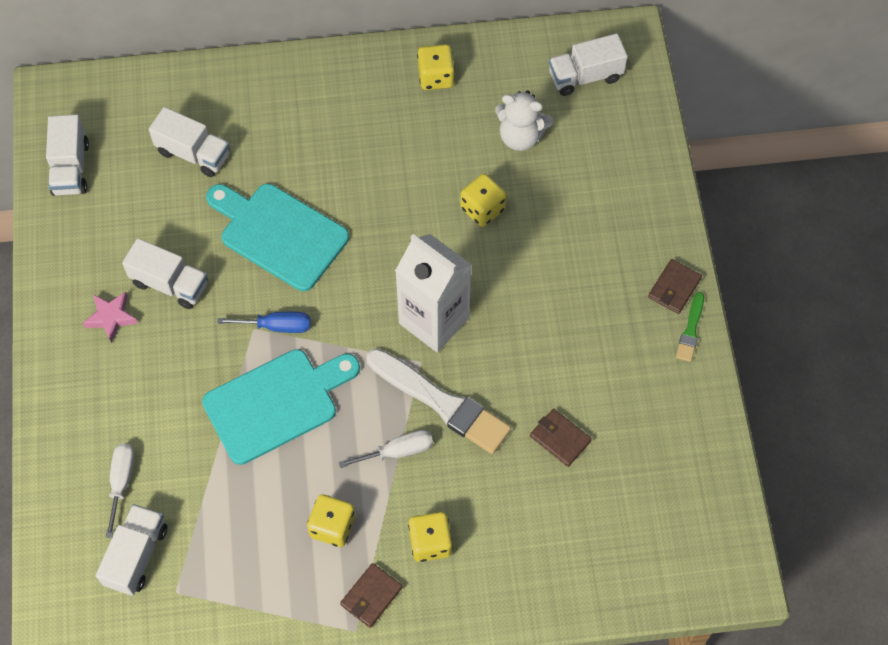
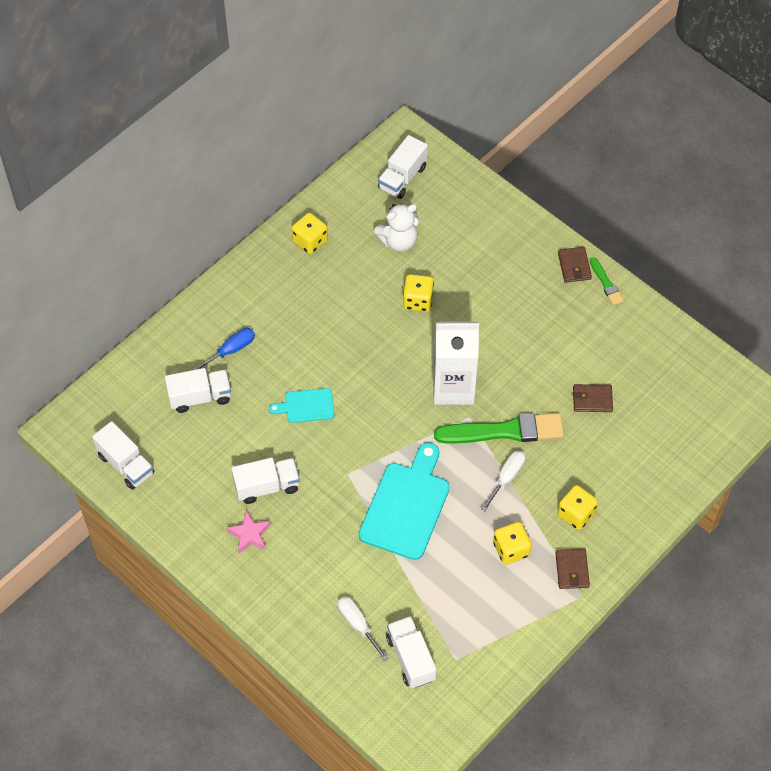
camera: 40 degrees left, 5 degrees down
turquoise cutting board [206,184,349,291] -> turquoise cutting board [269,388,334,423], size x0.53
blue screwdriver [217,312,310,333] -> blue screwdriver moved to [193,328,255,370]
white brush [366,348,511,454] -> green brush [434,413,564,443]

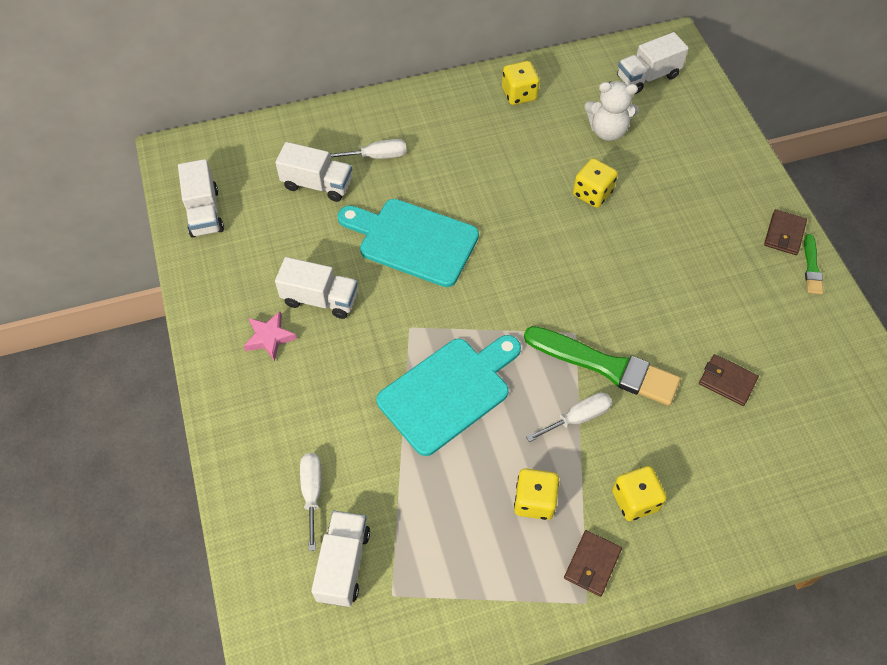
camera: 30 degrees right, 0 degrees up
blue screwdriver [193,328,255,370] -> white screwdriver [329,139,407,159]
turquoise cutting board [269,388,334,423] -> turquoise cutting board [337,199,479,287], size x1.90
white carton [433,322,479,405] -> none

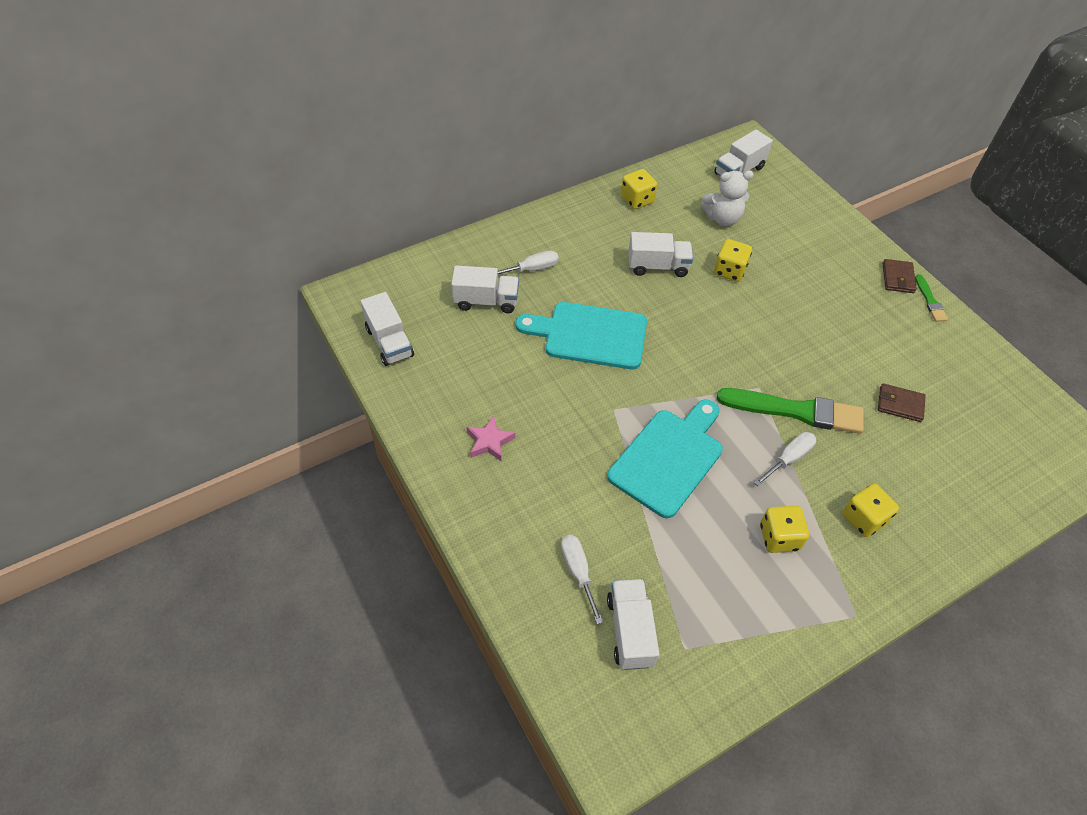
camera: 15 degrees left, 5 degrees down
white truck [275,257,358,319] -> white truck moved to [628,232,693,277]
brown wallet [564,530,622,597] -> none

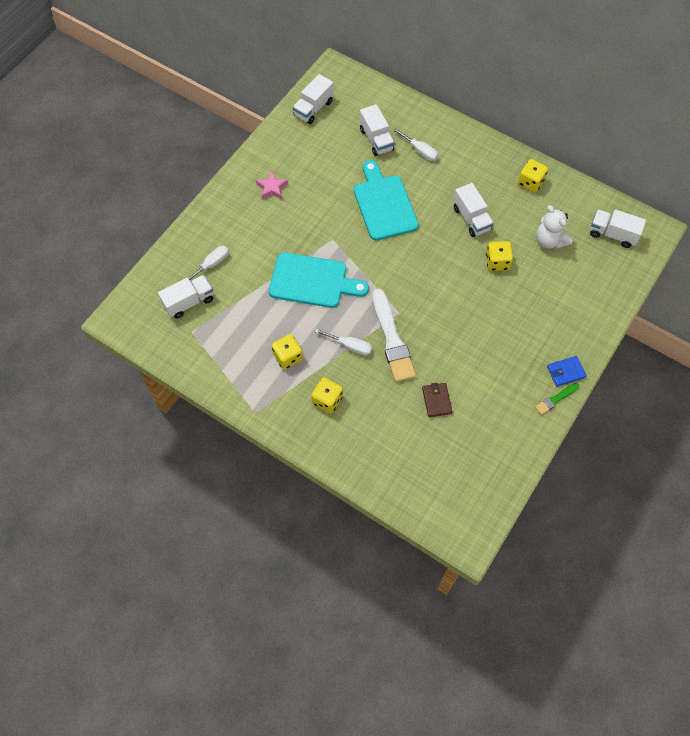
camera: 65 degrees right, 10 degrees up
green brush [717,388,864,434] -> white brush [372,289,416,382]
brown wallet [882,259,917,293] -> blue wallet [547,356,587,387]

